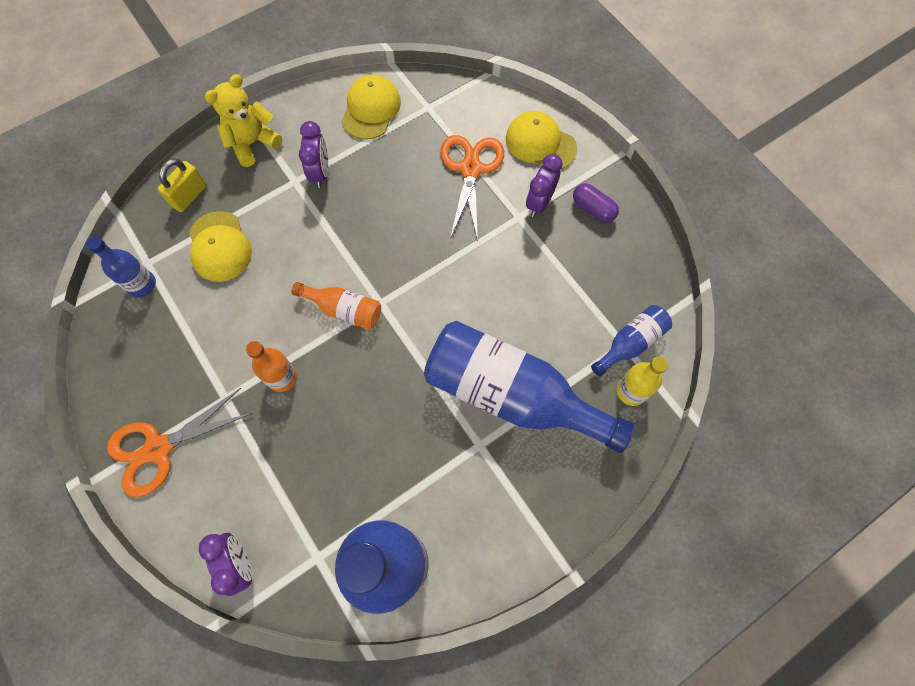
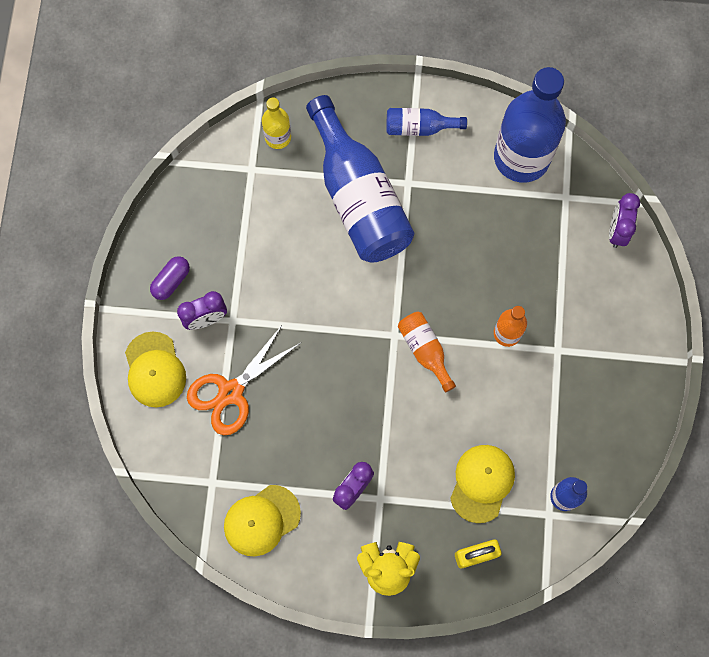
camera: 140 degrees left, 5 degrees up
orange scissors [107,388,253,498] -> none
purple capsule [573,183,619,223] -> purple capsule turned 45 degrees clockwise [150,256,190,300]
blue bottle [591,305,672,377] -> blue bottle moved to [386,108,467,136]

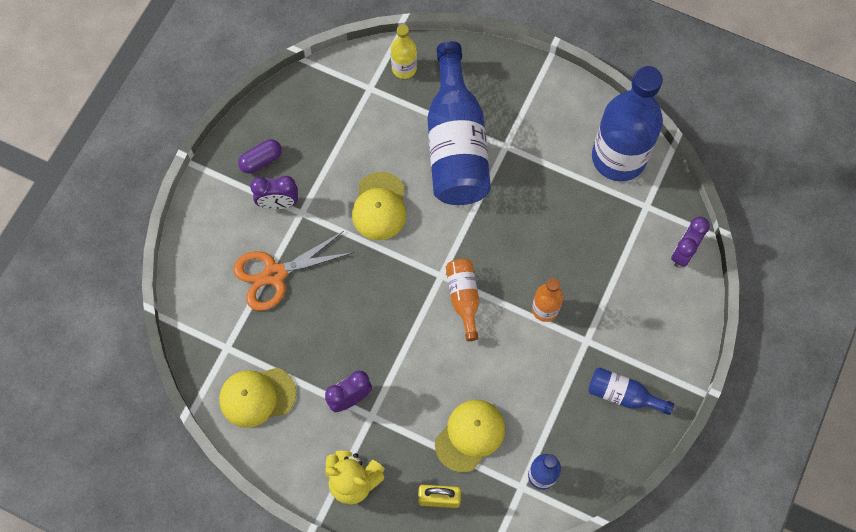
camera: 20 degrees right, 5 degrees down
yellow cap [125,332,186,408] -> yellow cap moved to [352,172,407,240]
blue bottle [386,108,467,136] -> blue bottle moved to [588,367,674,415]

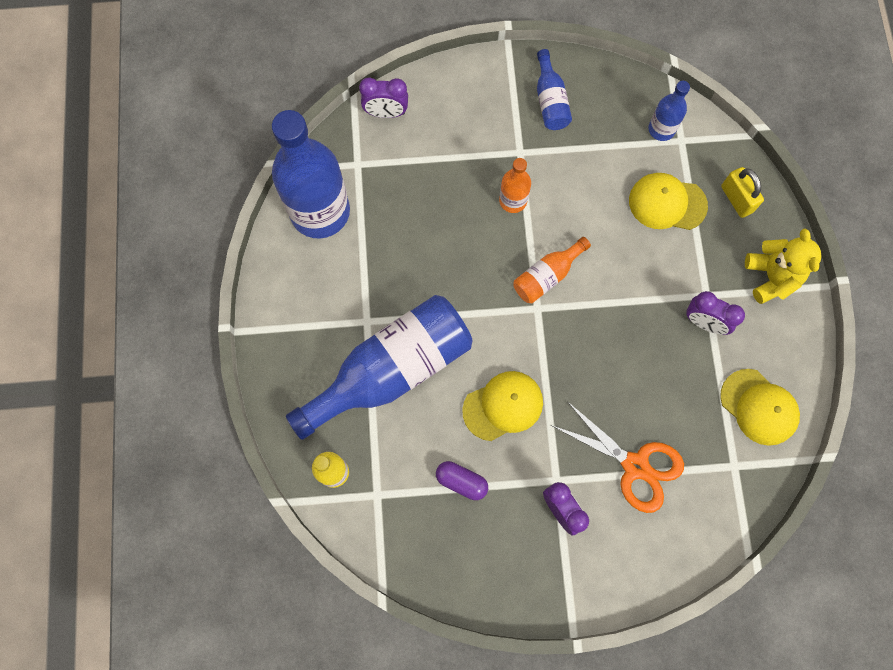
camera: 120 degrees left, 5 degrees up
purple capsule [238,139,282,174] -> purple capsule moved to [436,461,488,500]

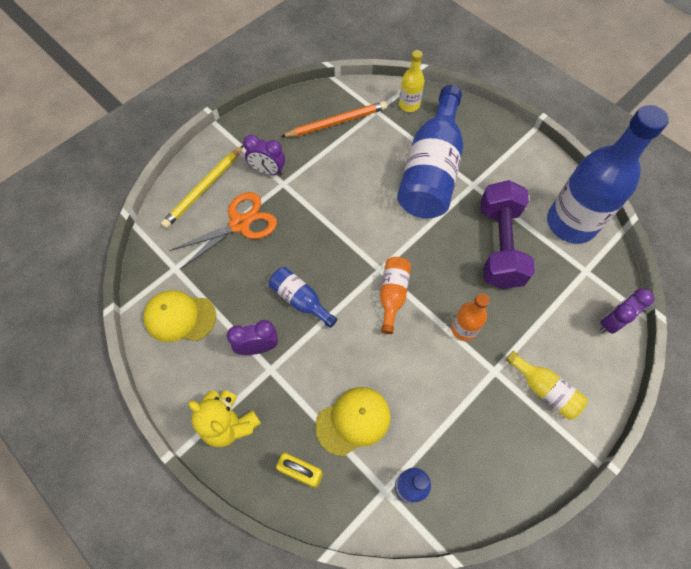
camera: 140 degrees right, 10 degrees down
purple capsule [436,461,488,500] -> none
yellow cap [462,371,543,441] -> none
blue bottle [537,49,572,130] -> blue bottle moved to [269,267,337,328]
orange scissors [551,401,684,513] -> orange scissors turned 150 degrees clockwise [169,192,277,269]
none -> yellow pencil [161,145,244,229]
none -> orange pencil [281,101,387,137]
none -> purple dumbbell [481,180,535,289]
none -> yellow bottle [505,351,588,420]

